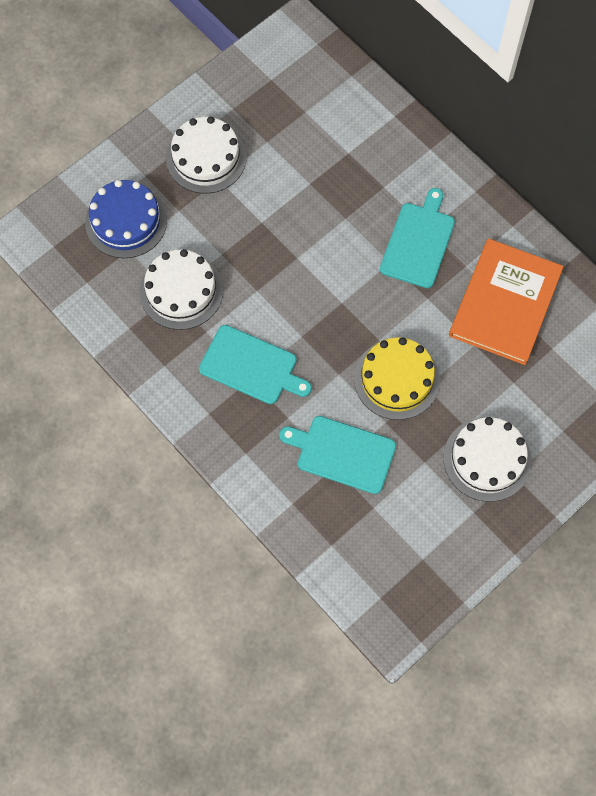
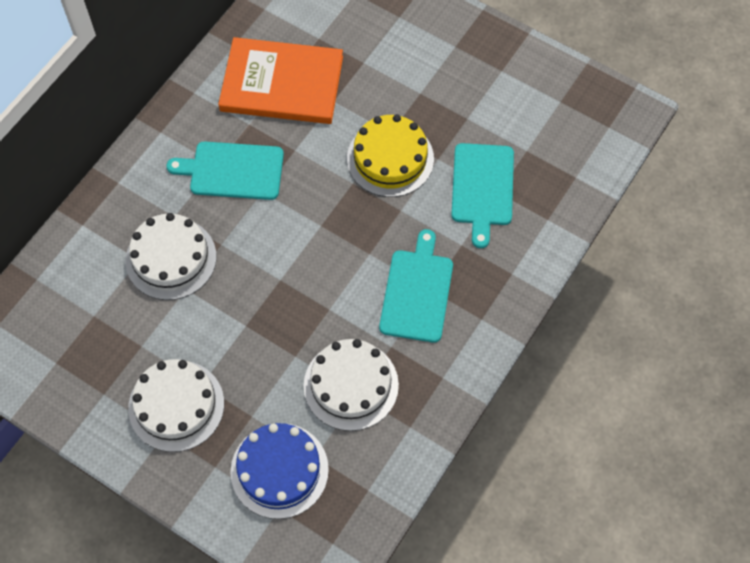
camera: 105 degrees left, 5 degrees down
white cake [444,417,531,502] -> white cake moved to [126,213,216,300]

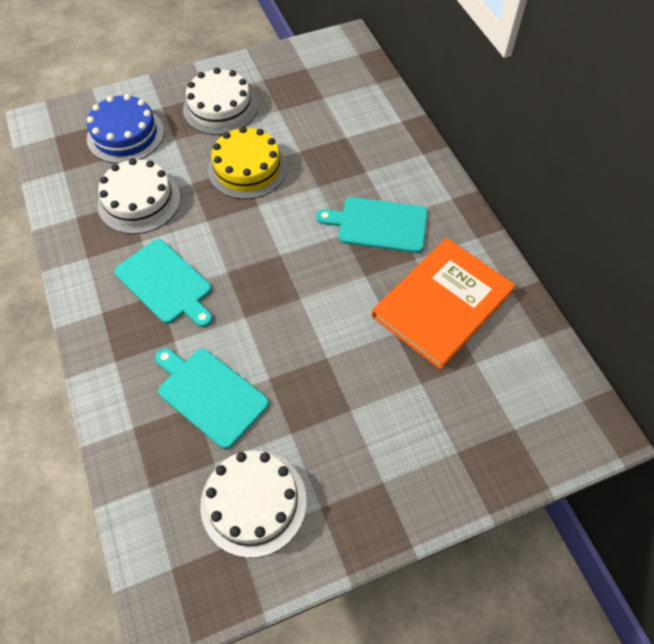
camera: 125 degrees right, 5 degrees down
white cake [126,213,216,300] -> white cake moved to [200,450,307,558]
turquoise cutting board [166,141,284,200] -> turquoise cutting board turned 120 degrees counterclockwise [316,197,428,253]
yellow cake [347,114,434,197] -> yellow cake moved to [208,126,287,199]

